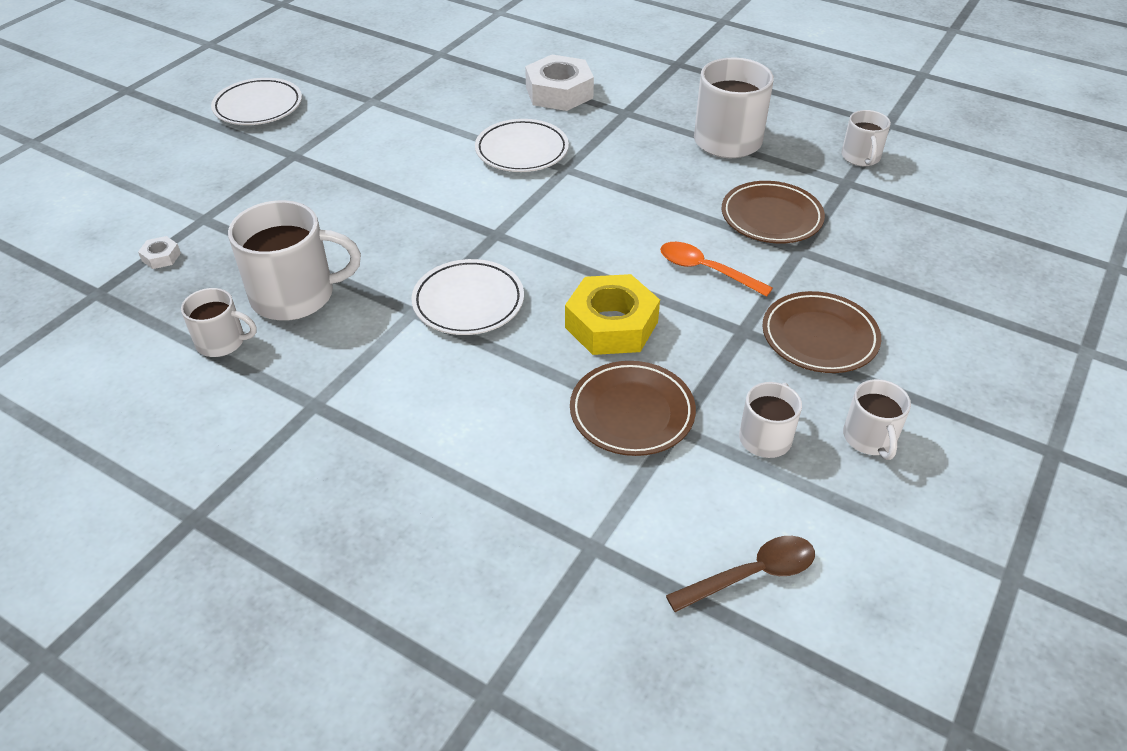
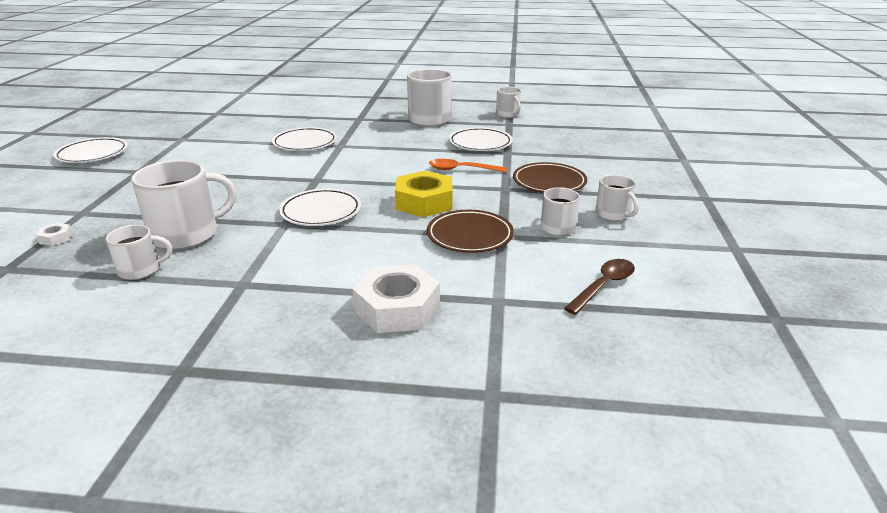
camera: 25 degrees left, 15 degrees down
white nut [525,55,594,111] -> white nut moved to [352,264,440,333]
brown plate [722,181,825,244] -> white plate [449,127,513,151]

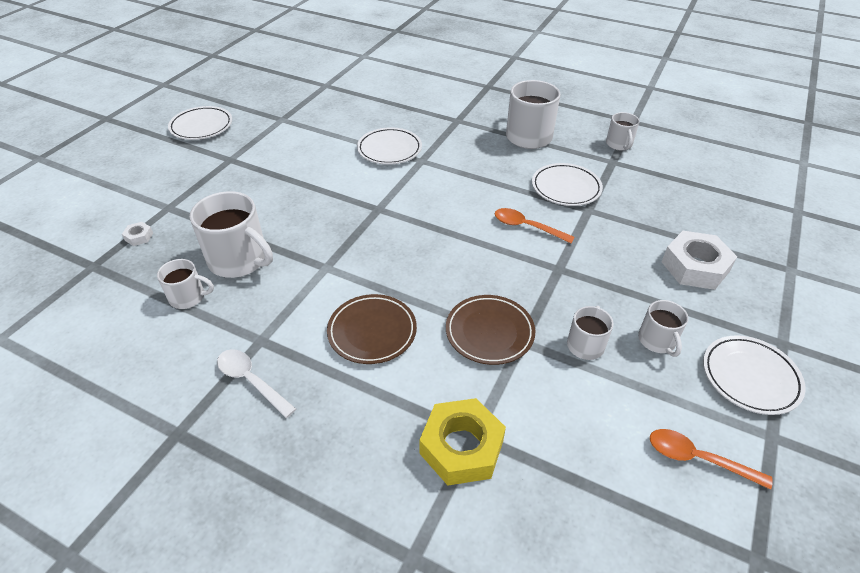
camera: 20 degrees right, 15 degrees up
white mug [131,160,236,250] -> white mug turned 45 degrees clockwise [190,191,273,278]
white plate [279,189,361,226] -> white plate moved to [703,335,806,415]
white nut [352,264,440,333] -> white nut moved to [661,231,737,290]
yellow nut [395,171,453,217] -> yellow nut moved to [419,398,506,485]
brown plate [513,162,587,193] -> brown plate moved to [327,294,417,364]
brown spoon [564,259,635,315] -> none
none -> white spoon [217,349,296,418]
none -> orange spoon [650,429,773,490]

